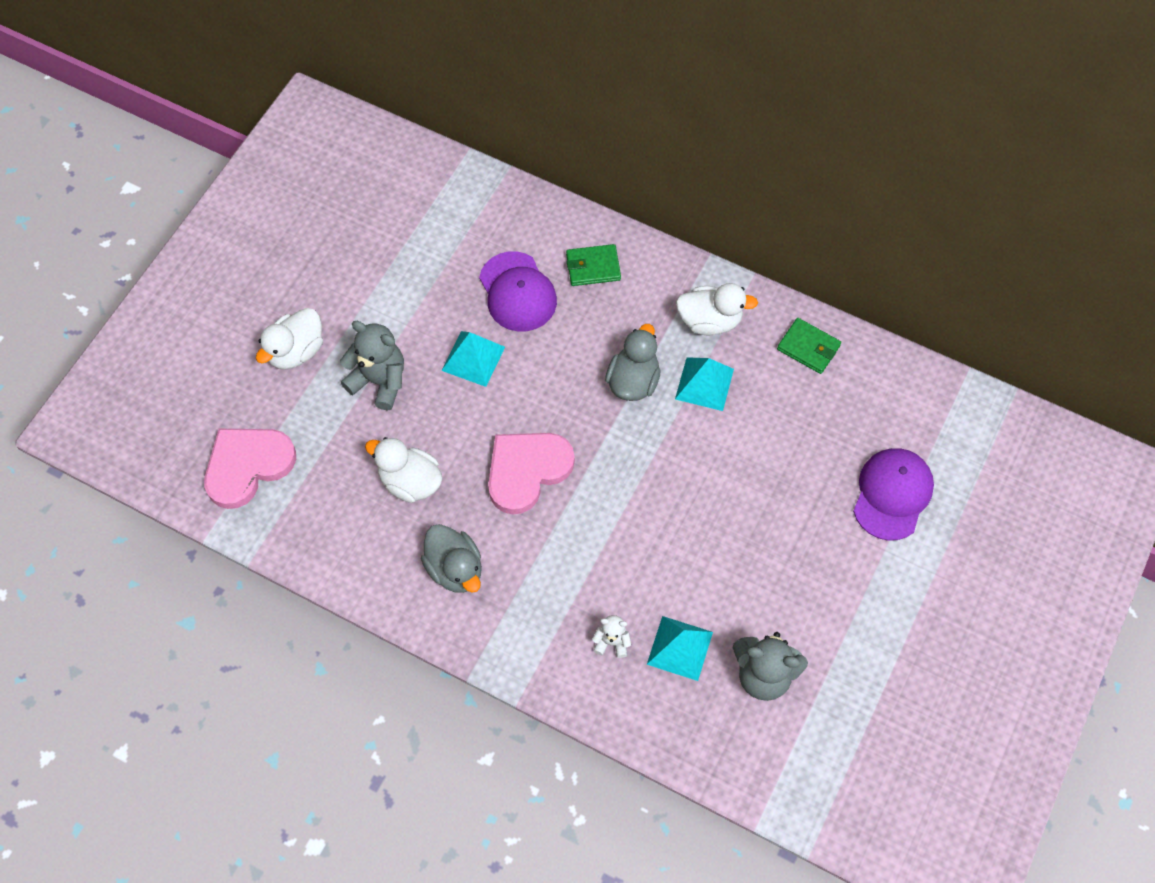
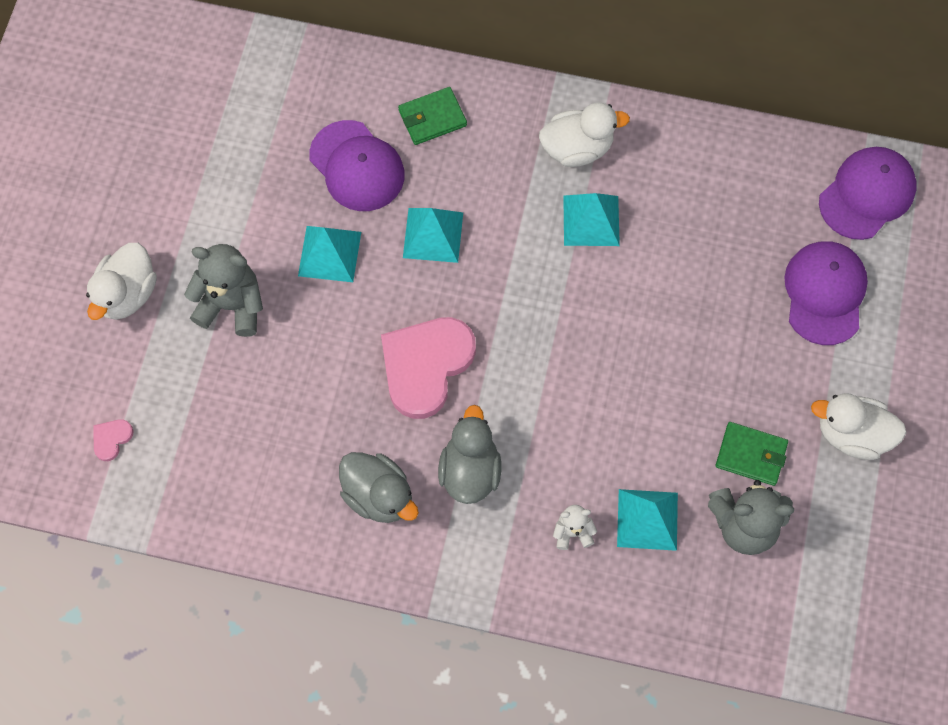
camera: 15 degrees left, 5 degrees up
pink heart [204,429,296,509] -> pink heart [93,419,134,461], size x0.41
white duck [365,437,443,503] -> white duck moved to [811,393,906,460]
grey duck [605,324,661,401] -> grey duck moved to [438,405,501,504]
green wallet [777,318,841,374] -> green wallet moved to [716,422,788,486]
none -> turquoise pyramid [403,208,463,263]
none -> purple cap [819,147,917,240]

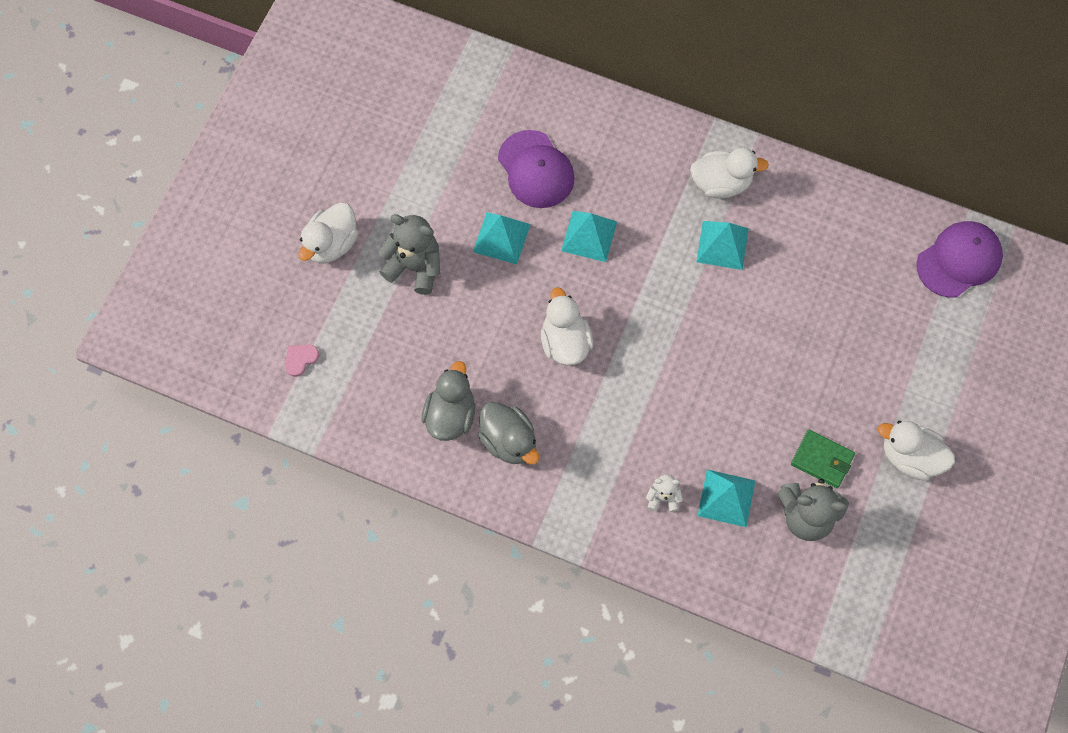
camera: 10 degrees right, 0 degrees up
pink heart [381,317,476,419] -> white duck [541,288,593,366]
green wallet [398,87,467,145] -> none
grey duck [438,405,501,504] -> grey duck moved to [422,361,476,441]
purple cap [785,241,868,345] -> none

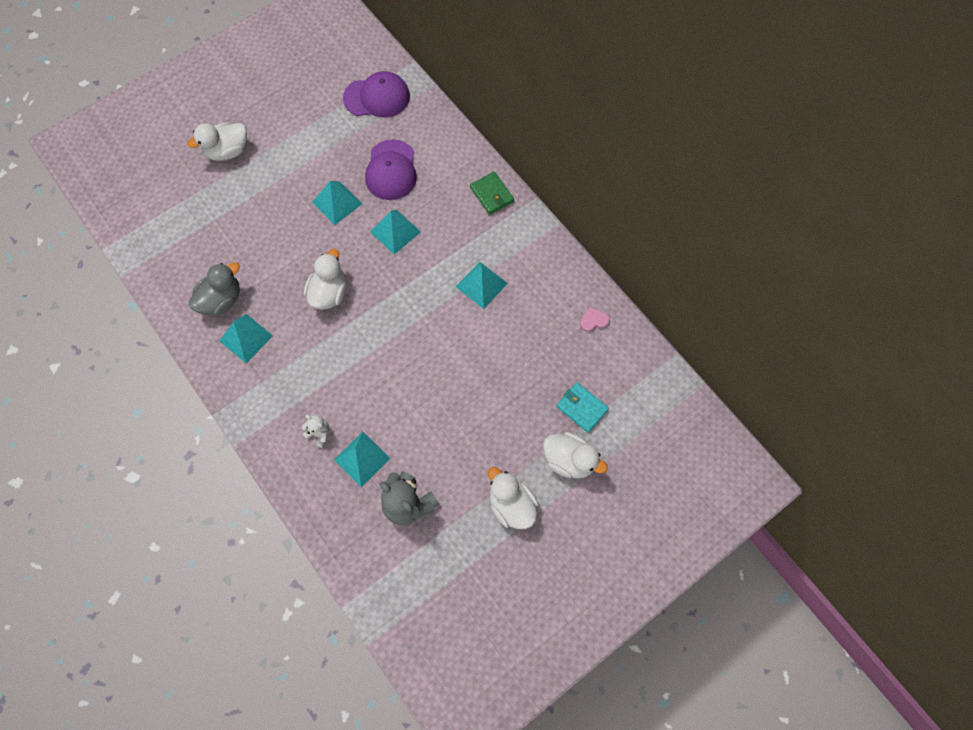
camera: 30 degrees right, 0 degrees up
pink heart [285,344,319,377] -> pink heart moved to [580,307,610,332]
grey teddy bear [378,214,440,295] -> none
grey duck [478,402,539,465] -> turquoise pyramid [219,314,273,363]
white duck [690,148,769,199] -> white duck moved to [543,432,608,478]
green wallet [791,430,855,488] -> green wallet moved to [470,172,514,215]
purple cap [916,221,1003,298] -> purple cap moved to [343,71,410,117]
none -> turquoise wallet [556,382,609,433]

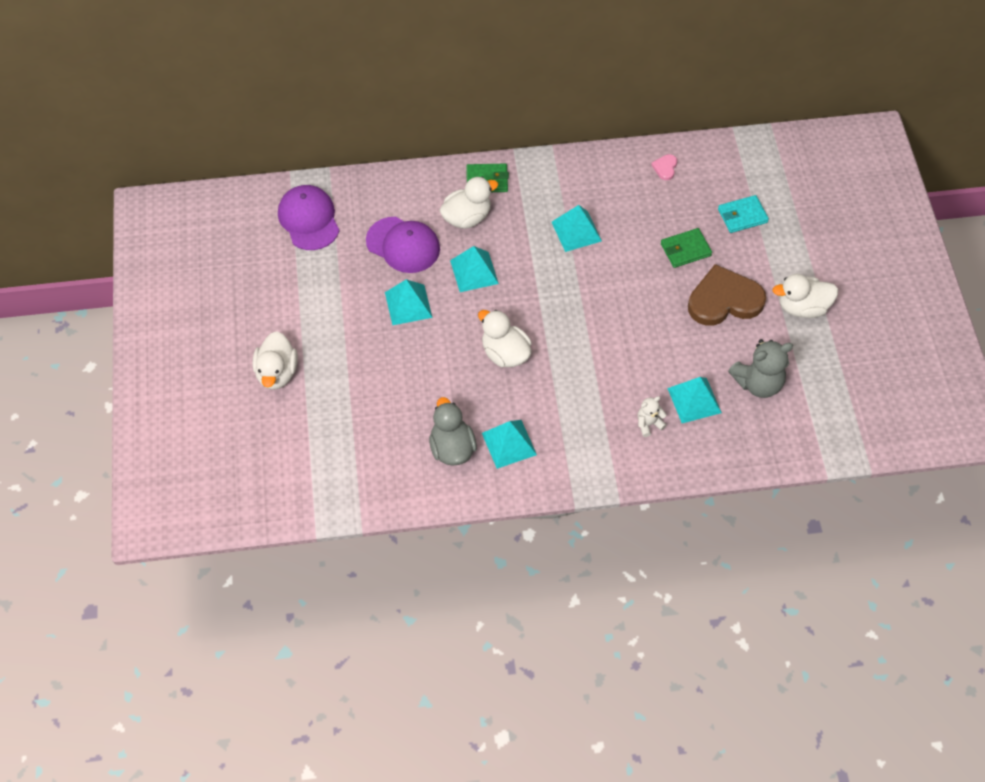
camera: 60 degrees left, 10 degrees down
purple cap [343,71,410,117] -> purple cap turned 45 degrees counterclockwise [278,185,339,250]
white duck [543,432,608,478] -> white duck moved to [439,177,498,229]
none -> green wallet [661,228,712,268]
none -> brown heart [688,264,766,326]

